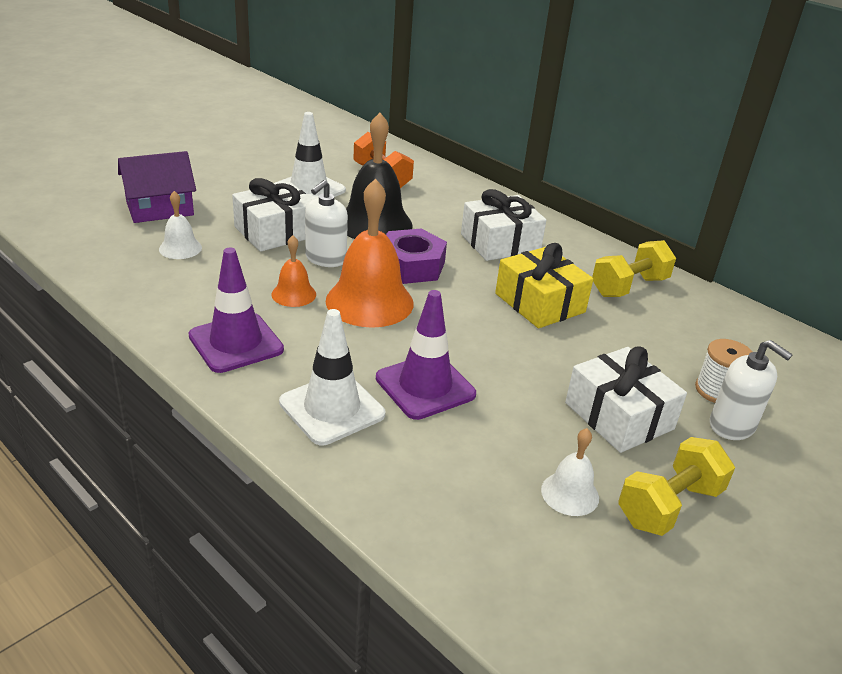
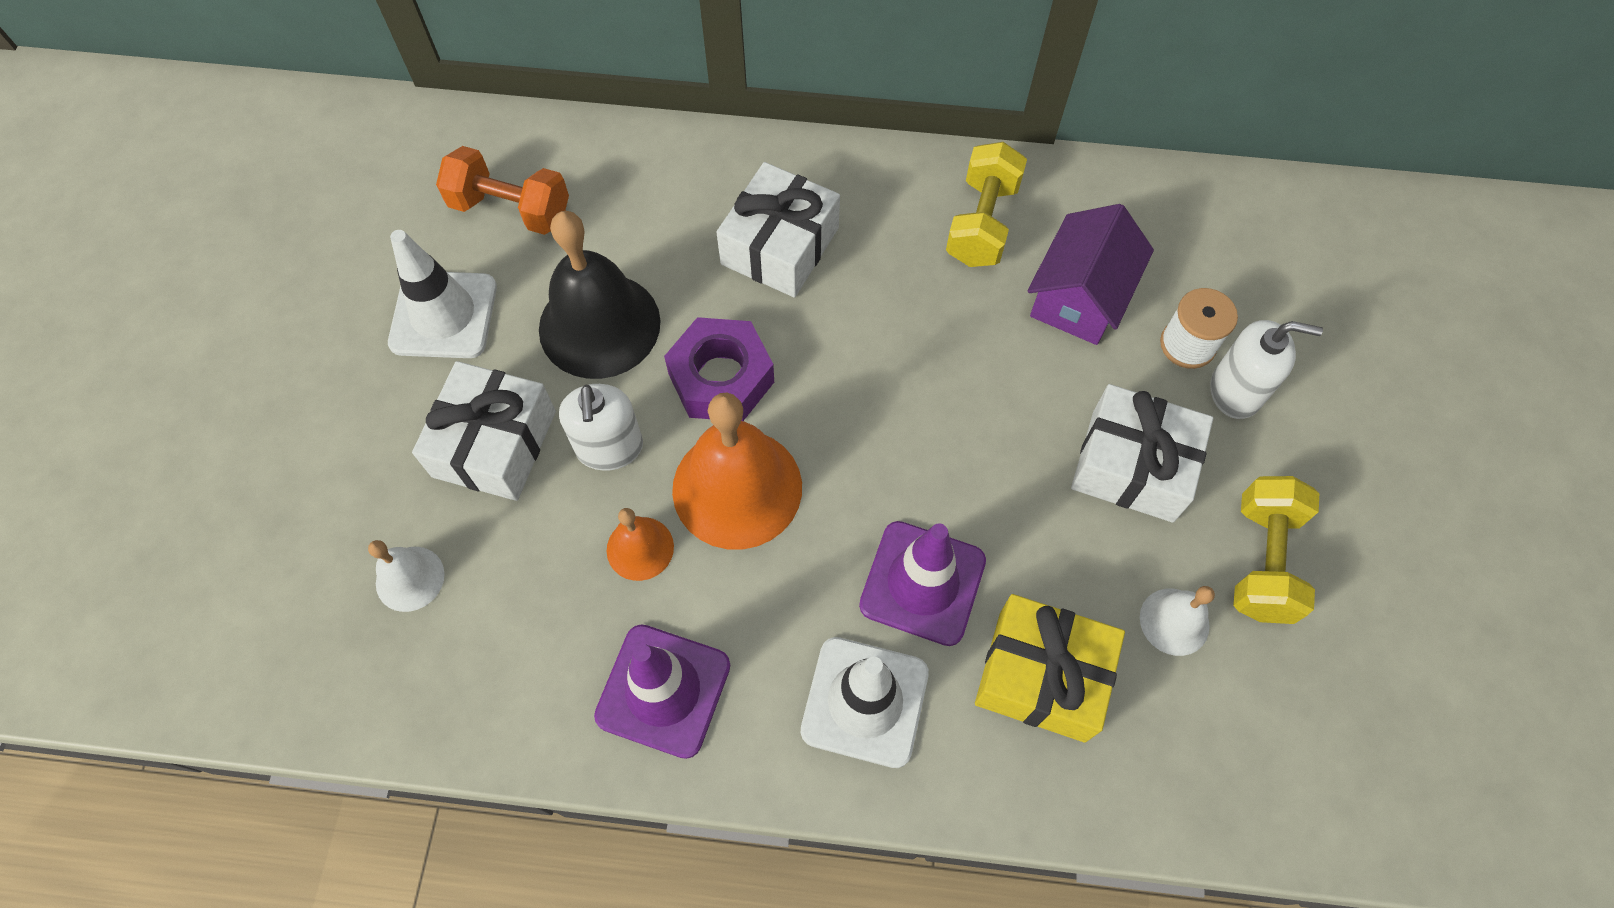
camera: 35 degrees left, 30 degrees up
purple house [118,151,196,223] -> purple house moved to [1027,204,1154,345]
yellow gift [495,243,593,328] -> yellow gift moved to [975,594,1125,743]

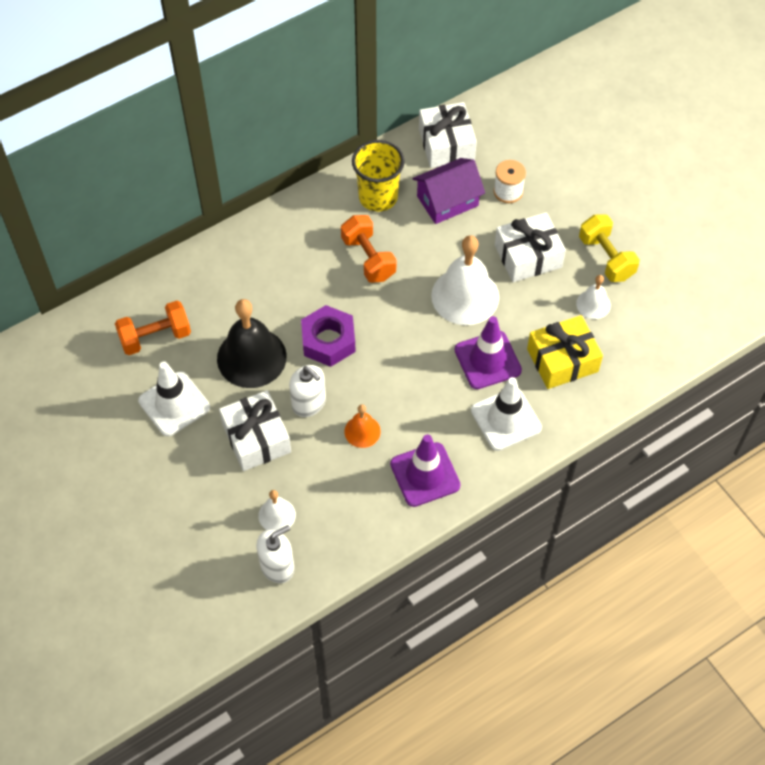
camera: 40 degrees left, 5 degrees down
orange bell [672,393,802,550] -> none
white gift [716,162,840,298] -> white gift moved to [419,102,477,168]
yellow dumbbell [946,142,1027,267] -> yellow cup [352,140,405,212]
purple house [1027,204,1154,345] -> purple house turned 75 degrees clockwise [413,158,485,224]
white soap dispenser [1210,320,1323,419] -> white soap dispenser moved to [256,525,294,583]
none -> orange dumbbell [341,215,396,283]
none -> white bell [431,236,499,325]

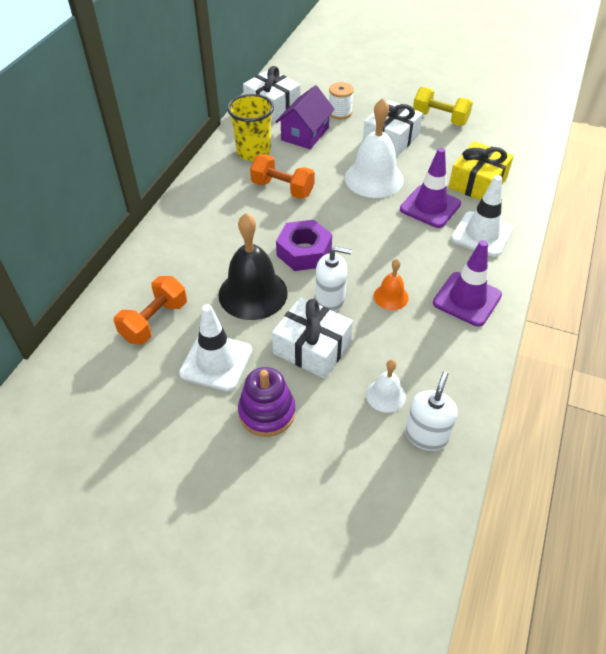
camera: 35 degrees left, 10 degrees down
white bell [576,275,611,319] -> none
none -> purple stacking toy [238,367,295,437]

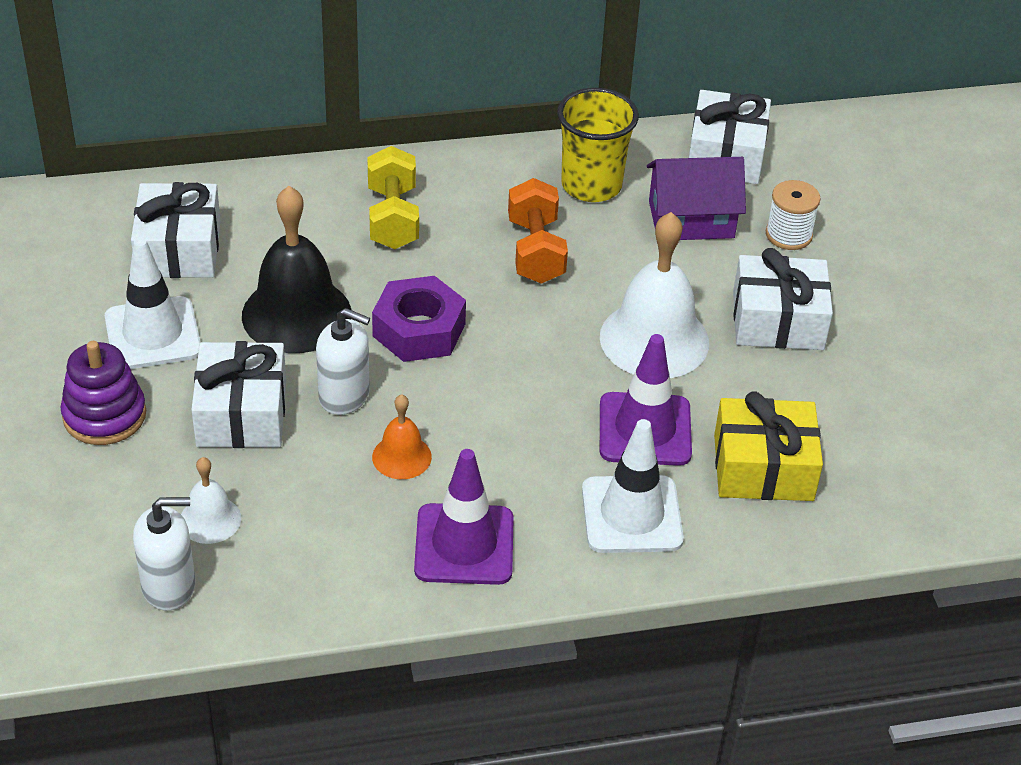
camera: 55 degrees right, 5 degrees down
orange dumbbell [114,276,187,345] -> white gift [131,182,221,278]
white soap dispenser [315,246,352,312] -> white soap dispenser turned 45 degrees counterclockwise [316,308,370,415]
yellow dumbbell [413,87,473,126] -> yellow dumbbell moved to [367,146,419,249]

